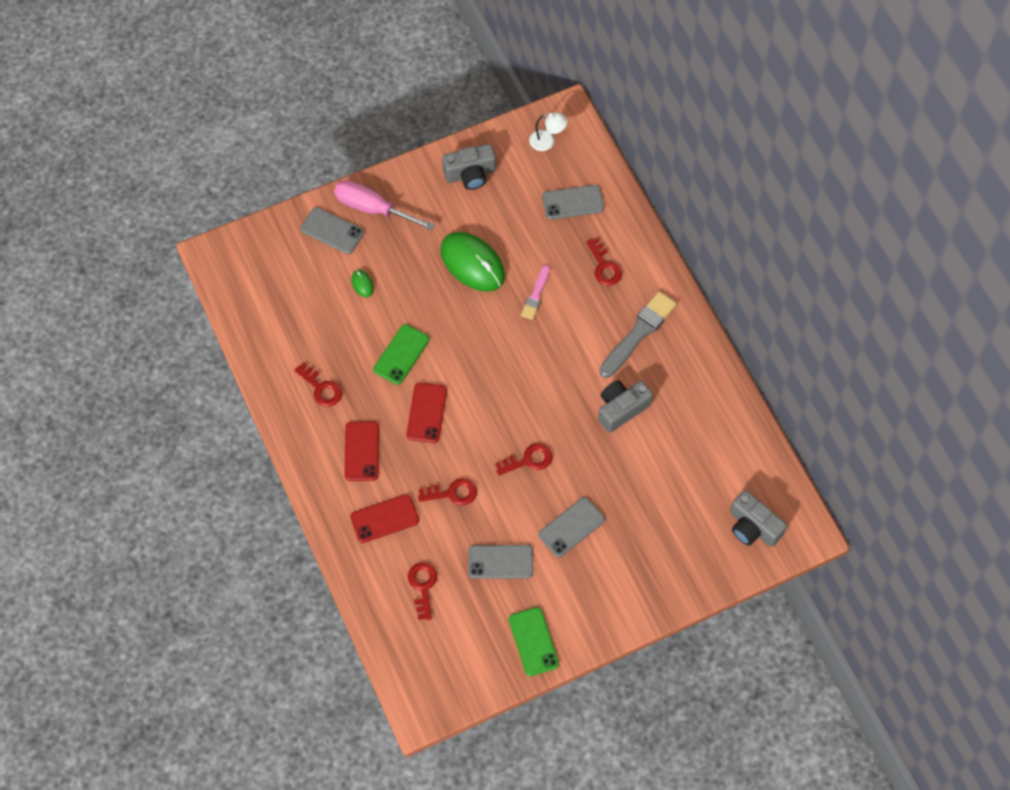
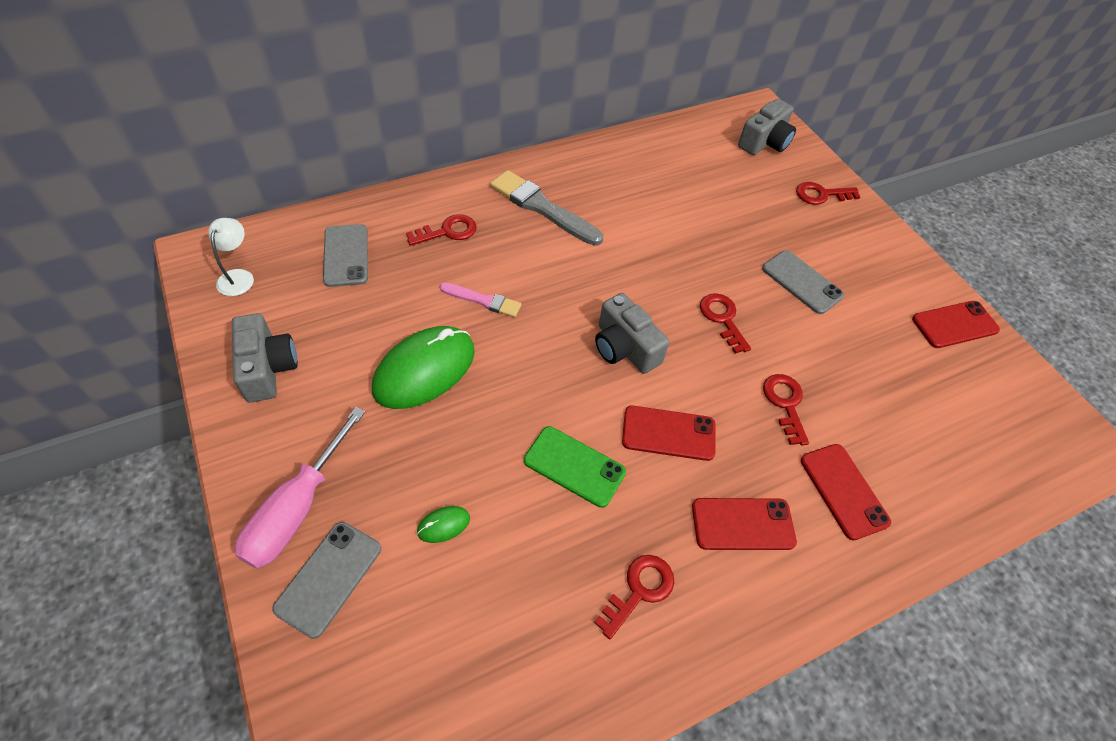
camera: 95 degrees left, 10 degrees down
red key [408,562,437,620] -> red key moved to [796,182,860,205]
grey phone [468,545,533,579] -> none
green phone [509,607,559,676] -> red phone [912,301,1000,348]
grey camera [598,380,653,433] -> grey camera moved to [595,293,669,374]

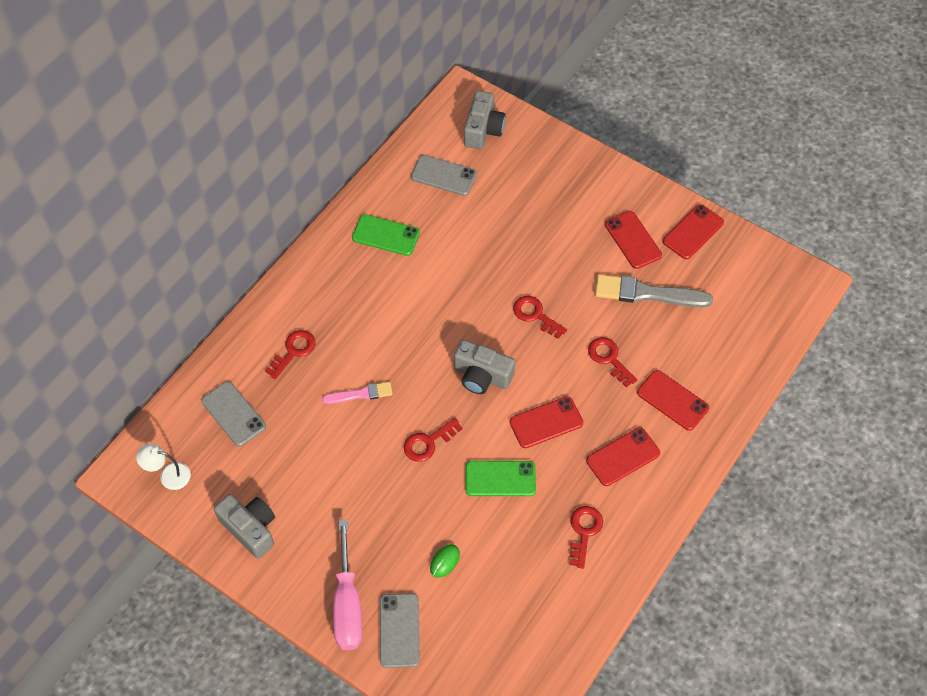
camera: 25 degrees left, 5 degrees up
white lamp [208,218,254,296] -> white lamp turned 60 degrees counterclockwise [136,444,191,490]
green mouse [372,326,475,409] -> none
grey brush [490,170,603,246] -> grey brush moved to [595,274,713,307]
grey phone [762,250,844,314] -> grey phone moved to [411,155,477,196]
red key [796,182,860,205] -> red key moved to [404,418,463,462]
none -> green phone [352,214,420,256]
none -> red phone [605,211,662,269]

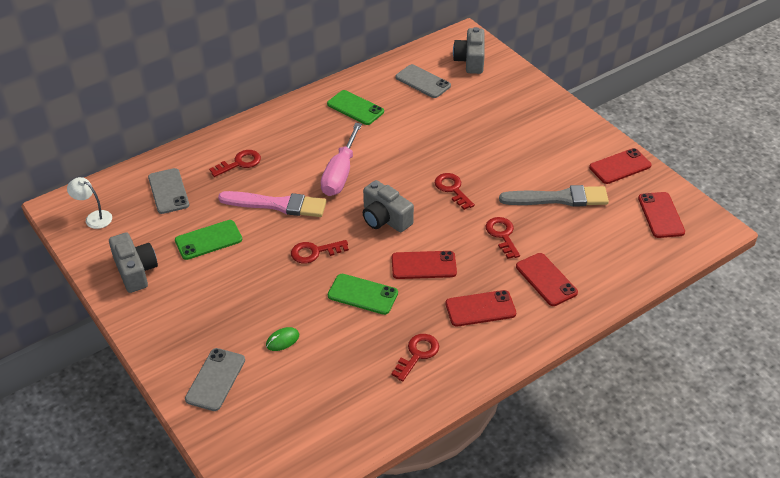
camera: 20 degrees right, 15 degrees down
pink brush [322,382,393,404] -> pink brush [218,191,326,217], size x1.74
pink screwdriver [333,519,362,650] -> pink screwdriver moved to [321,123,362,196]
grey camera [464,91,506,149] -> grey camera turned 150 degrees clockwise [453,27,485,74]
grey brush [595,274,713,307] -> grey brush turned 150 degrees clockwise [499,185,609,206]
red phone [605,211,662,269] -> red phone moved to [638,192,685,238]
none -> green phone [175,220,242,260]

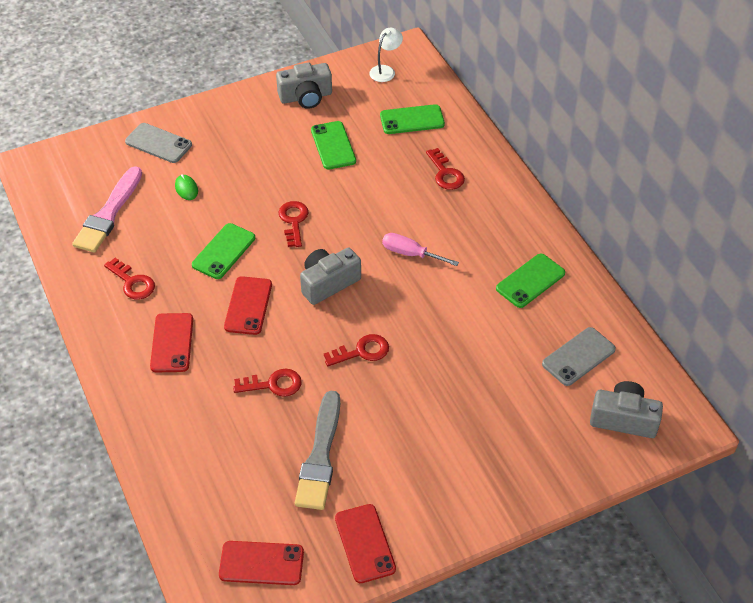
camera: 100 degrees right, 5 degrees up
grey phone [148,168,189,214] -> green phone [380,104,445,134]
pink brush [218,191,326,217] -> pink brush moved to [72,166,142,253]
pink screwdriver [321,123,362,196] -> pink screwdriver [382,233,459,266], size x0.65
red phone [516,253,578,306] -> none

